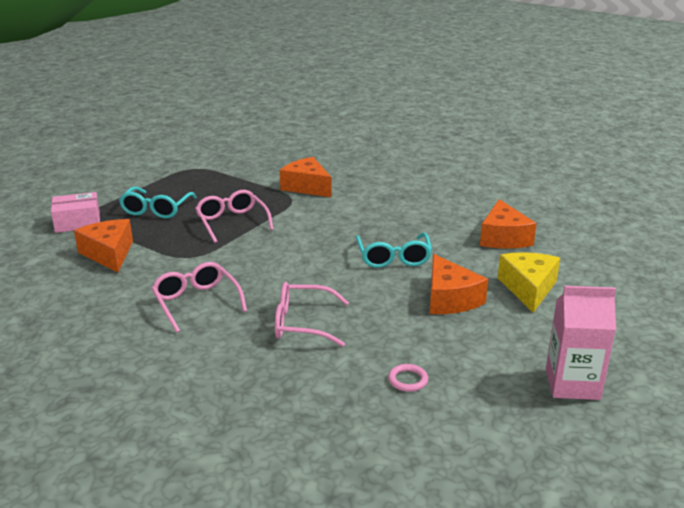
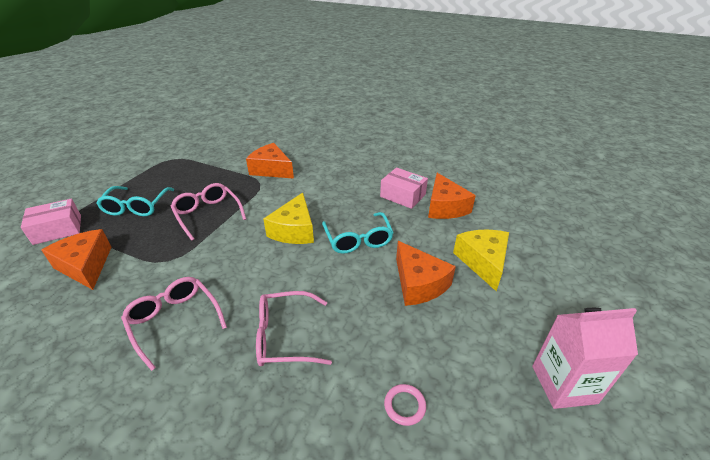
camera: 10 degrees left, 10 degrees up
none -> yellow cheese [263,193,314,244]
none -> pink box [380,168,428,209]

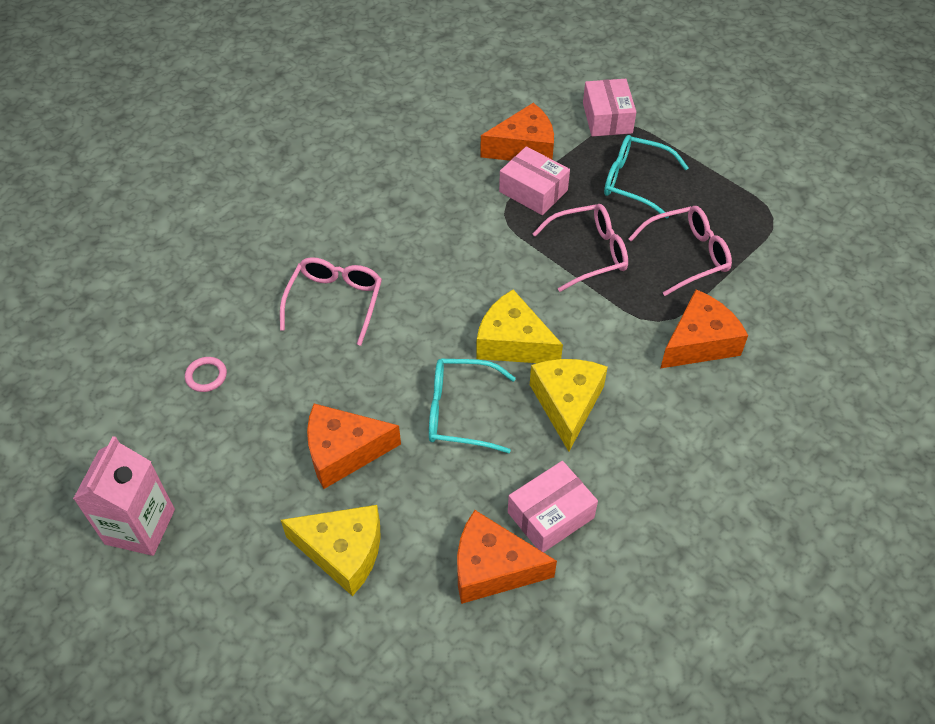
camera: 110 degrees right, 15 degrees up
pink glasses [121,277,227,371] -> pink glasses moved to [628,206,732,296]
none -> pink box [499,146,570,215]
none -> yellow cheese [530,359,608,452]

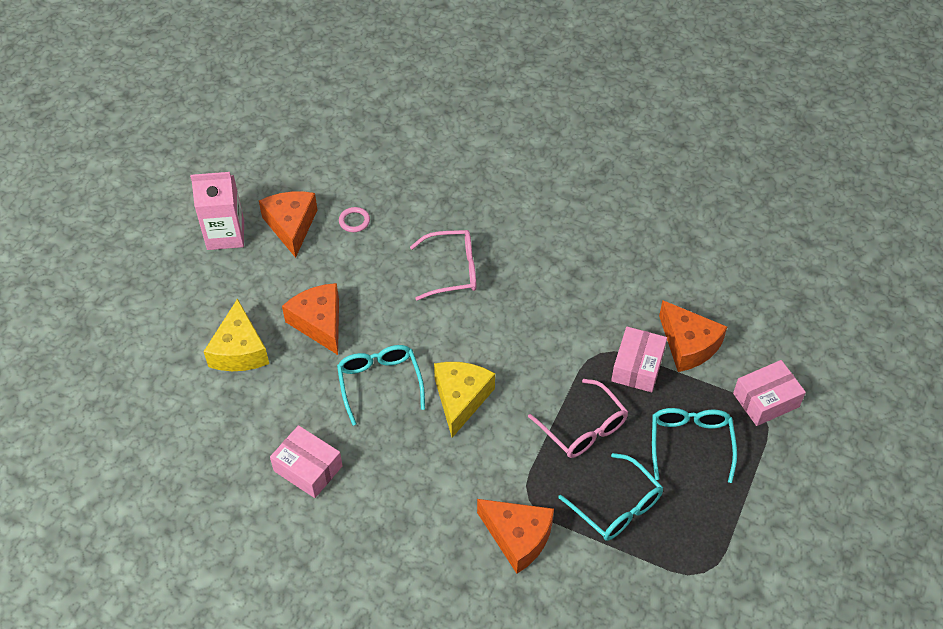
camera: 70 degrees right, 0 degrees up
orange cheese [457,510,557,604] -> orange cheese moved to [259,191,318,258]
yellow cheese [530,359,608,452] -> none
pink glasses [628,206,732,296] -> turquoise glasses [558,453,663,541]

